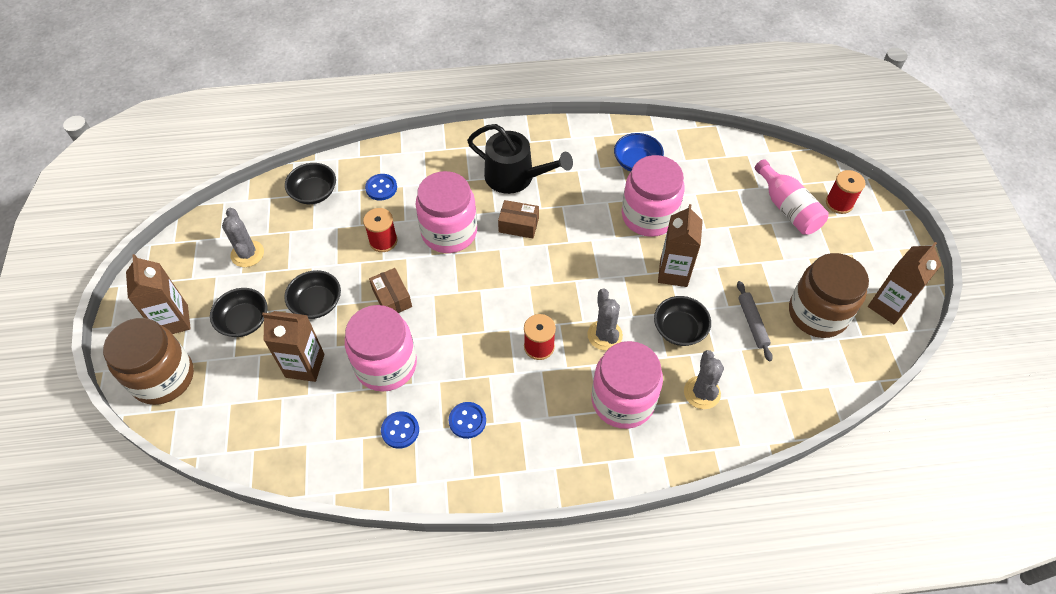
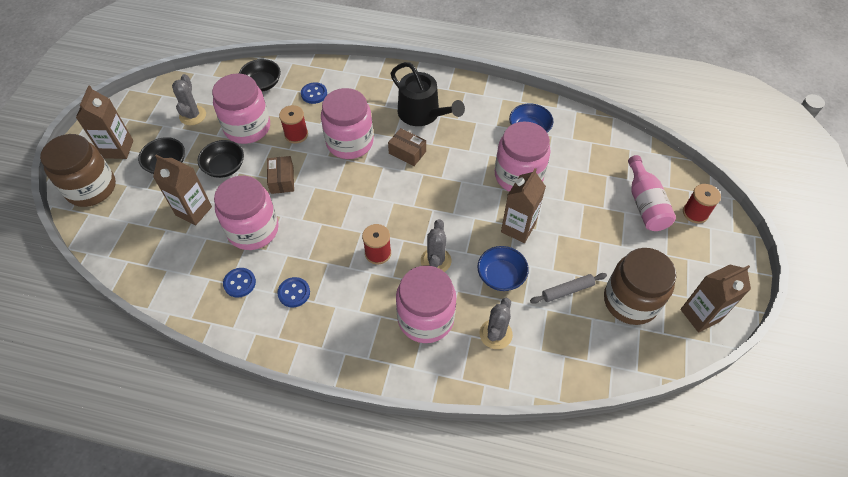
camera: 20 degrees right, 0 degrees up
black bowl [654,296,711,346] -> blue bowl [477,246,529,291]
grey rolling pin [737,281,773,361] -> grey rolling pin turned 60 degrees clockwise [530,273,607,304]
none -> pink jar [212,73,270,144]

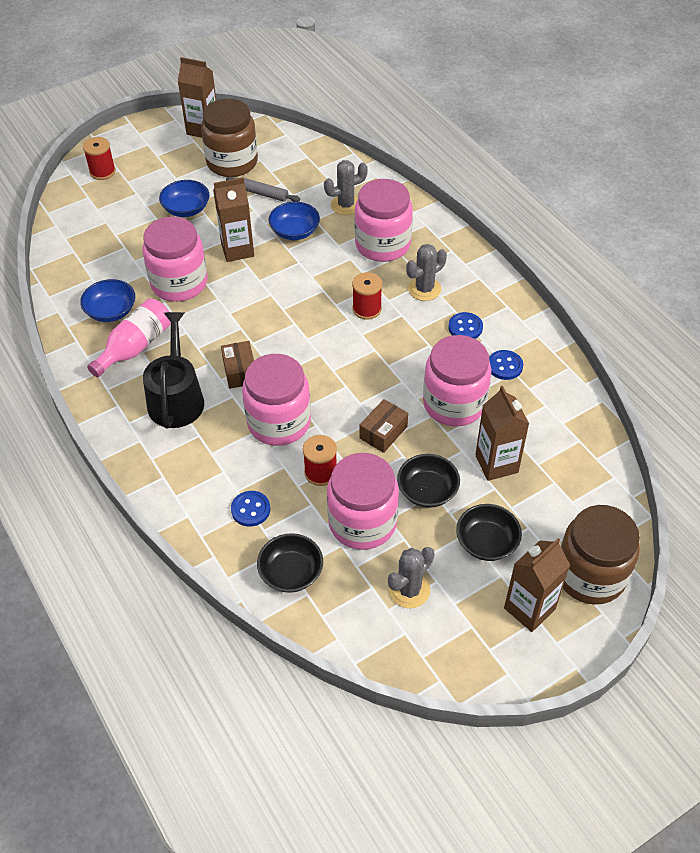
camera: 135 degrees left, 5 degrees down
grey cactus [421,219,451,272] -> grey cactus moved to [406,244,447,301]
pink bottle [628,155,676,231] -> pink bottle moved to [87,298,171,377]
none -> blue bowl [159,180,209,217]

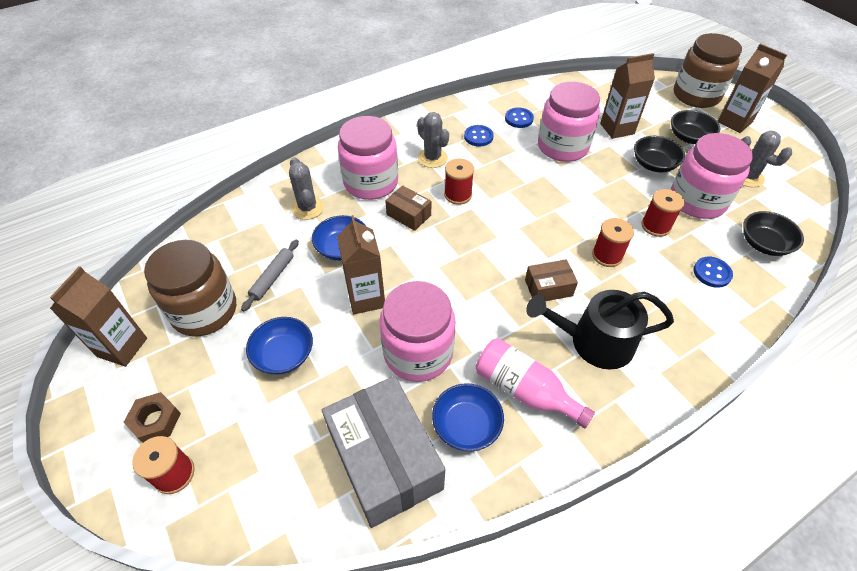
camera: 90 degrees left, 0 degrees up
pink jar [242,354,311,446] -> red spool [592,218,634,267]
brown box [359,399,408,453] -> brown box moved to [385,185,431,231]
none -> brown nut [123,392,181,443]
none -> grey box [322,376,445,528]

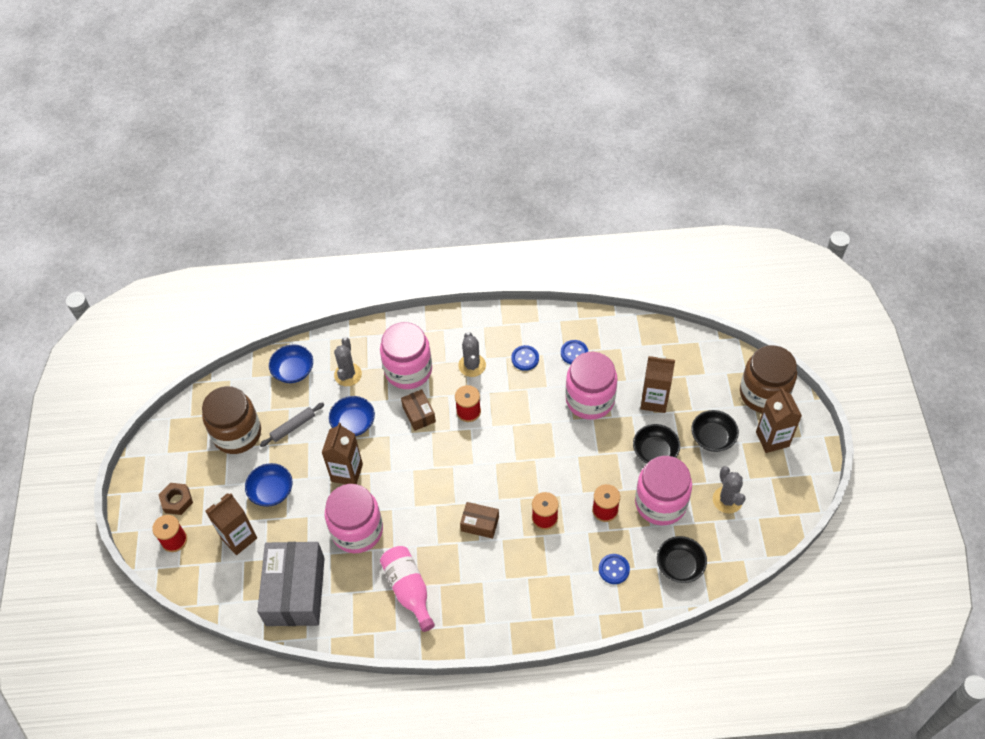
camera: 30 degrees right, 5 degrees up
brown carton [50,266,147,367] -> brown carton moved to [205,493,257,555]
blue bowl [432,383,504,451] -> blue bowl moved to [269,344,313,383]
black watering can [526,290,674,370] -> none

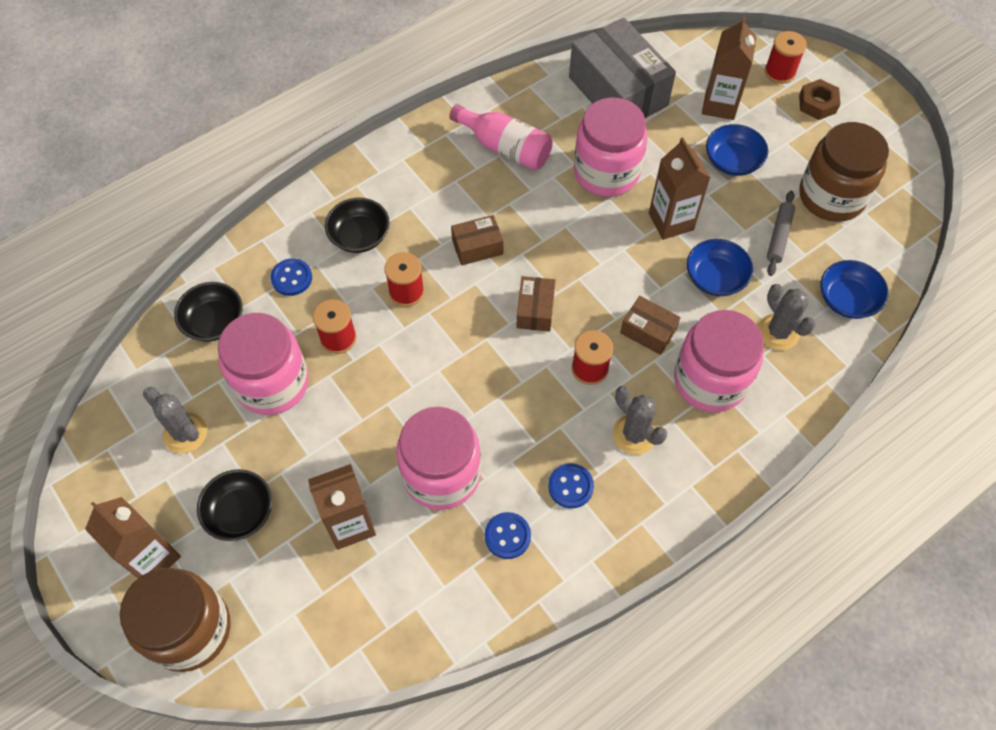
camera: 145 degrees right, 5 degrees up
black bowl [633,424,680,464] -> black bowl moved to [325,198,390,253]
none -> brown box [516,276,556,332]

